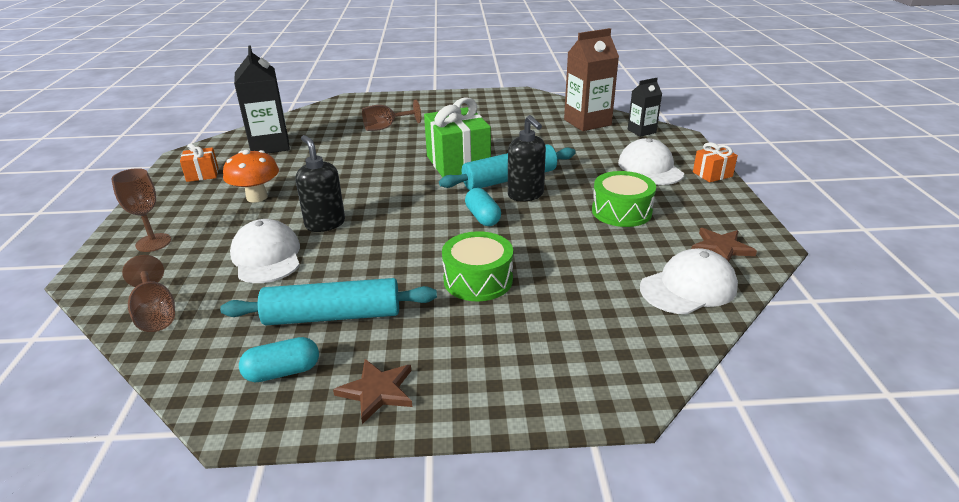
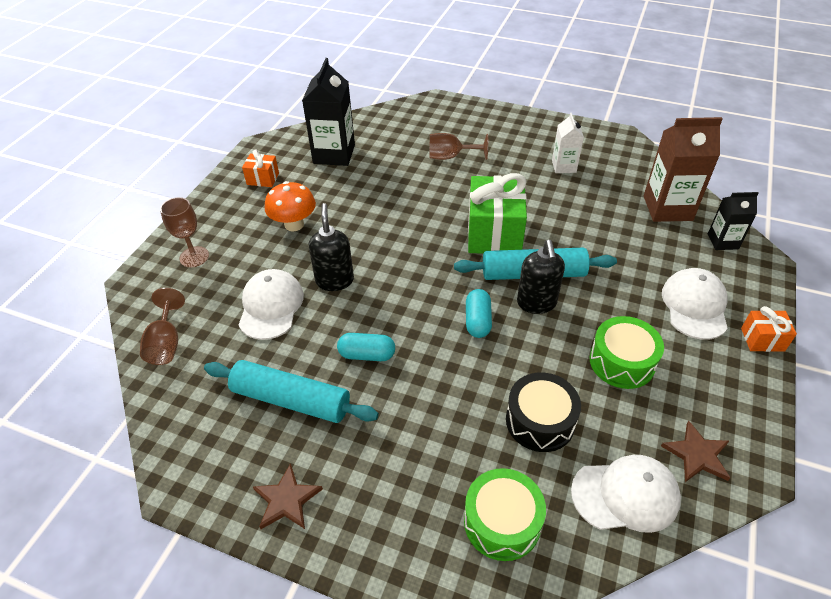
camera: 25 degrees right, 15 degrees up
turquoise capsule [239,337,319,382] -> turquoise capsule moved to [337,333,395,361]
green drum [442,231,513,301] -> green drum moved to [464,468,546,561]
none -> black drum [506,373,581,452]
none -> white carton [552,113,584,173]

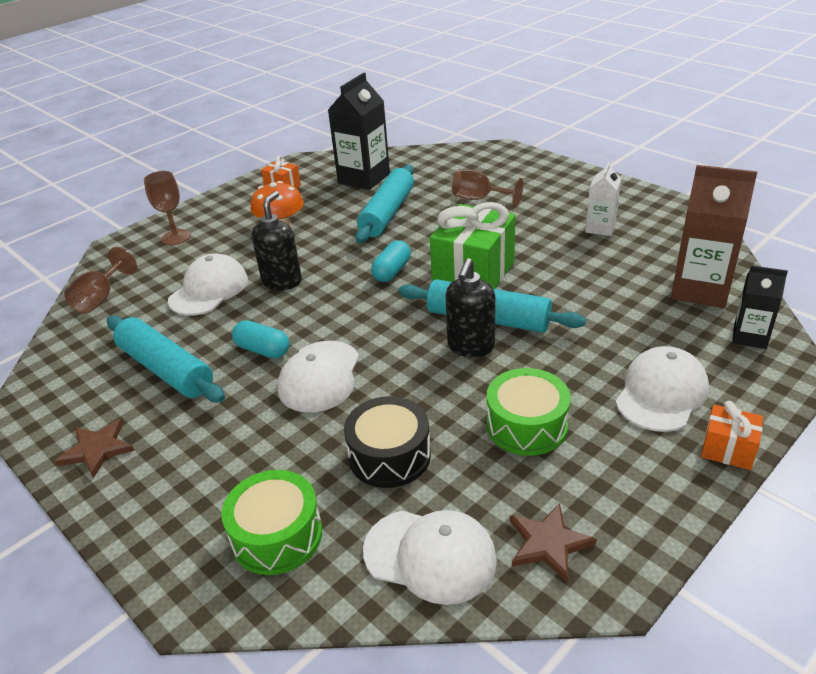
camera: 25 degrees right, 10 degrees down
turquoise capsule [466,289,492,338] -> turquoise capsule moved to [371,240,411,282]
none -> white cap [277,341,359,412]
none -> turquoise rolling pin [355,165,414,243]

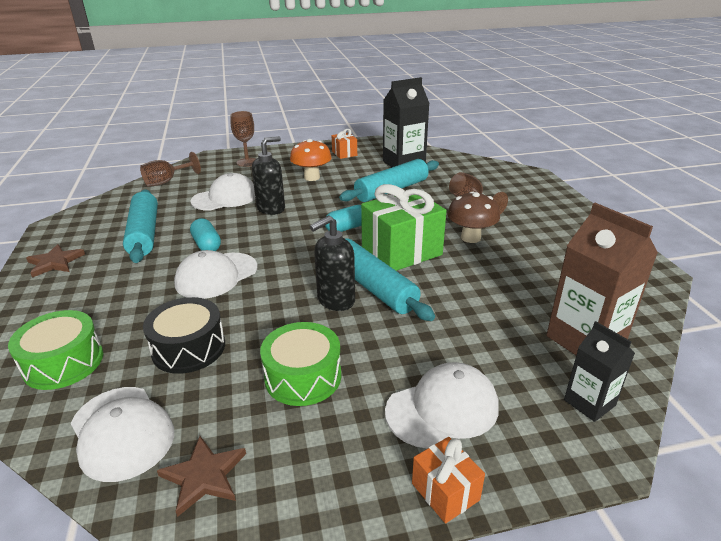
camera: 30 degrees right, 5 degrees down
white carton [586,162,621,236] -> none
none -> brown mushroom [447,191,500,243]

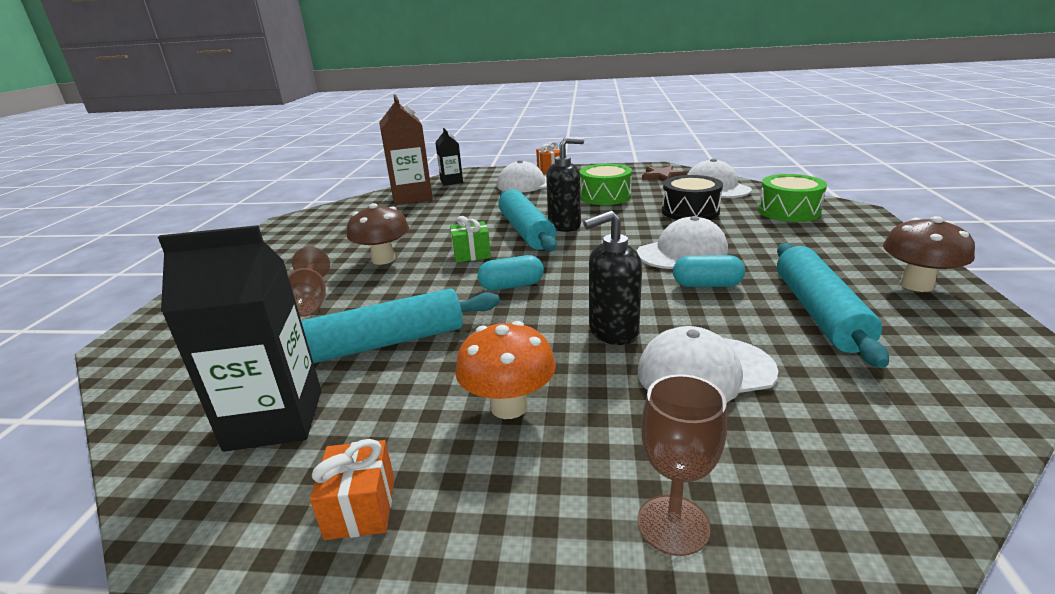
camera: 160 degrees left, 5 degrees down
brown star [26,244,85,278] -> brown mushroom [883,216,975,292]
brown goblet [140,152,201,187] -> none
turquoise capsule [190,218,221,251] -> turquoise capsule turned 75 degrees counterclockwise [673,255,745,287]
green gift [361,184,446,271] -> green gift [450,216,491,263], size x0.49

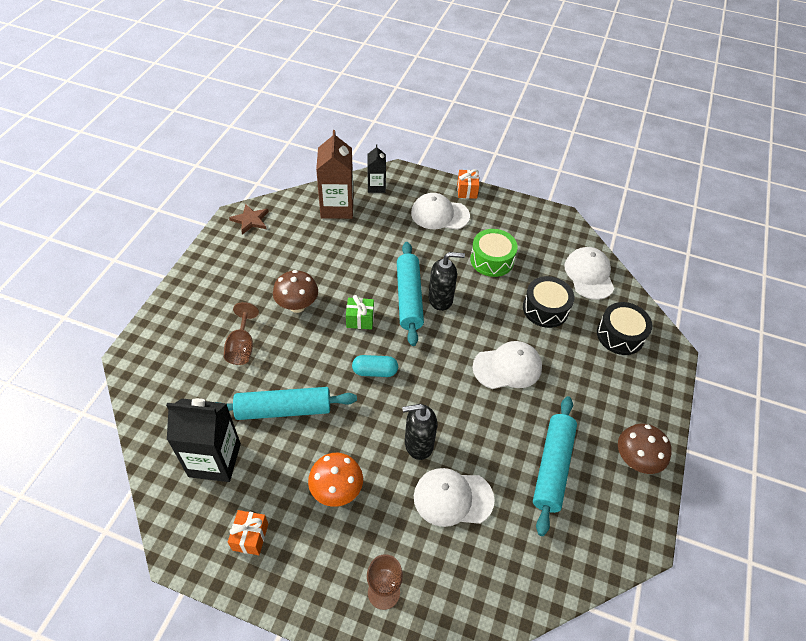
camera: 10 degrees right, 25 degrees up
brown star [642,166,687,182] -> brown star moved to [229,204,269,235]
turquoise capsule [673,255,745,287] -> none
green drum [758,174,827,222] -> black drum [597,302,653,355]

